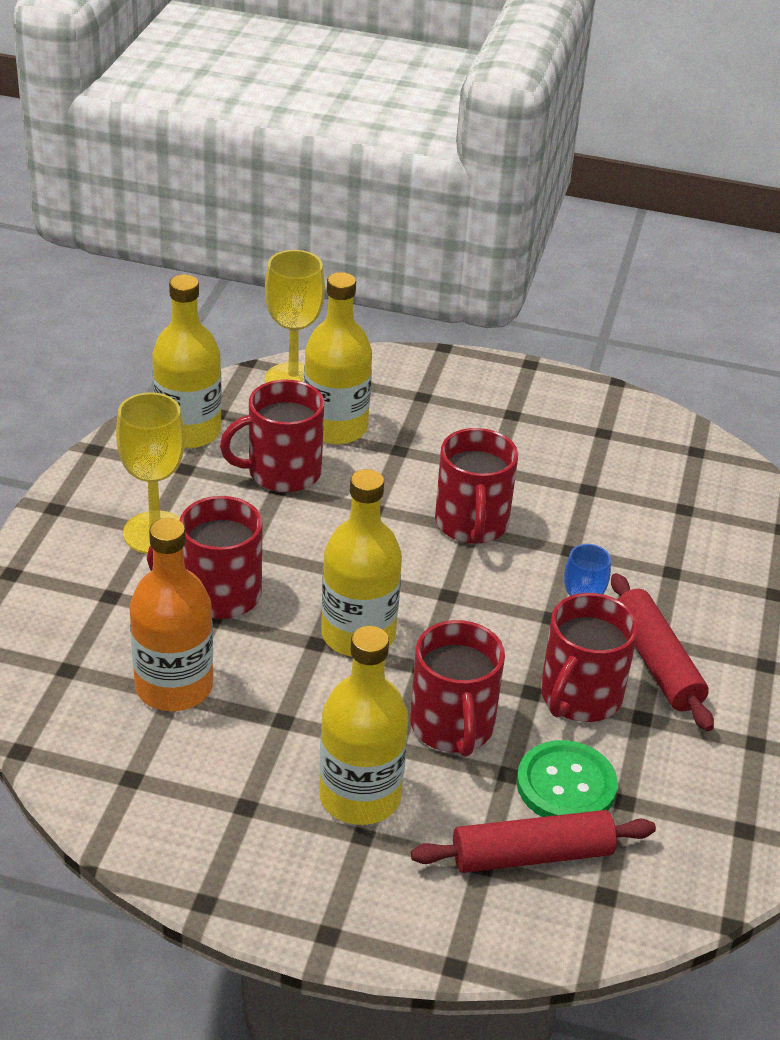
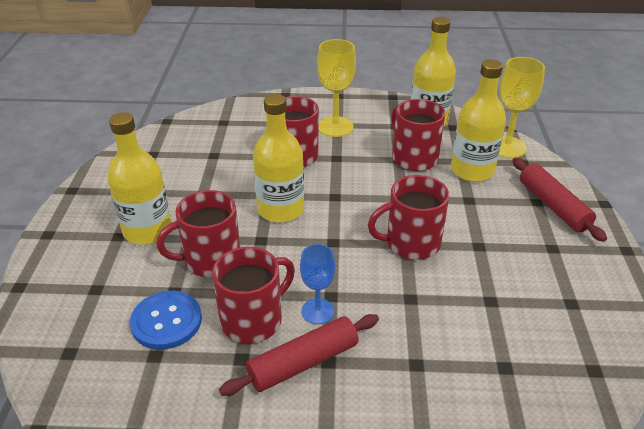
camera: 80 degrees right, 0 degrees up
orange bottle [129,518,213,711] -> none
red rolling pin [411,810,656,873] -> red rolling pin moved to [512,158,607,242]
green button [517,740,618,817] -> blue button [130,291,202,350]
red mug [541,593,638,722] -> red mug turned 120 degrees clockwise [212,247,295,344]

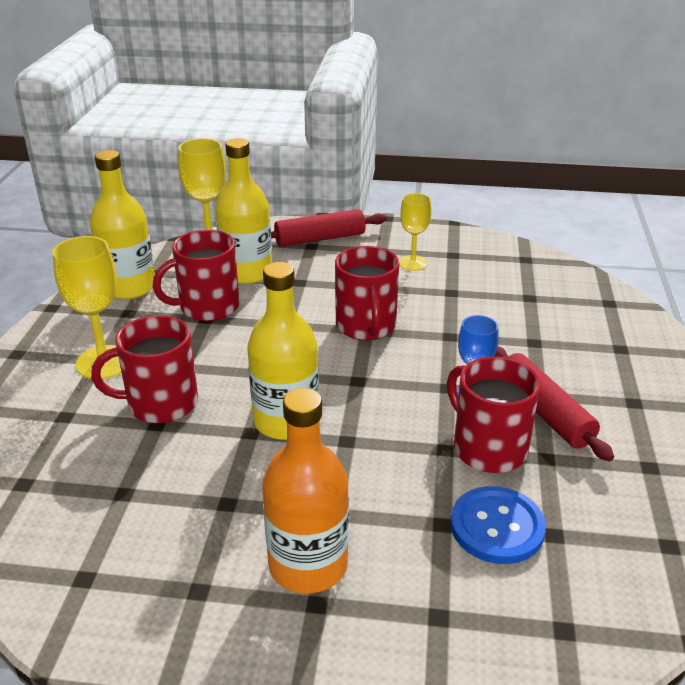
camera: 85 degrees left, 5 degrees down
yellow bottle [108,112,171,245] -> orange bottle [262,388,349,594]
red mug [157,190,240,278] -> none
none -> yellow goblet [399,193,432,271]

